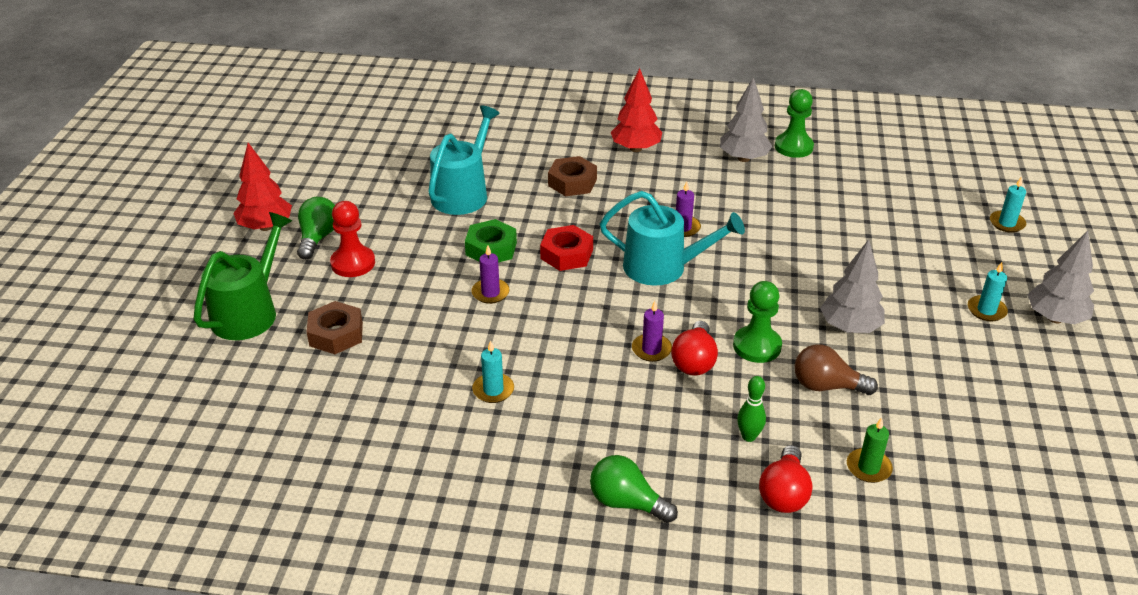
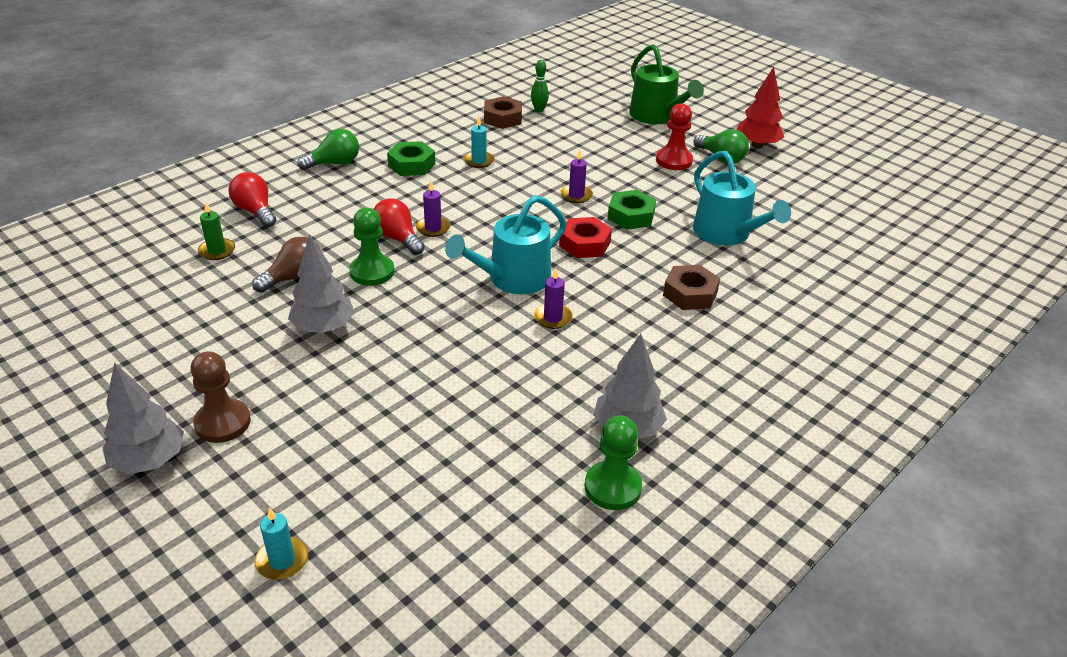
camera: 125 degrees right, 0 degrees up
brown nut [307,301,363,354] -> brown nut moved to [484,96,522,129]
red tree [611,68,663,152] -> none
green bowling pin [737,376,766,442] -> green bowling pin moved to [531,60,549,112]
turquoise candle [968,262,1008,321] -> brown pawn [191,351,251,443]
none -> green nut [387,141,435,176]

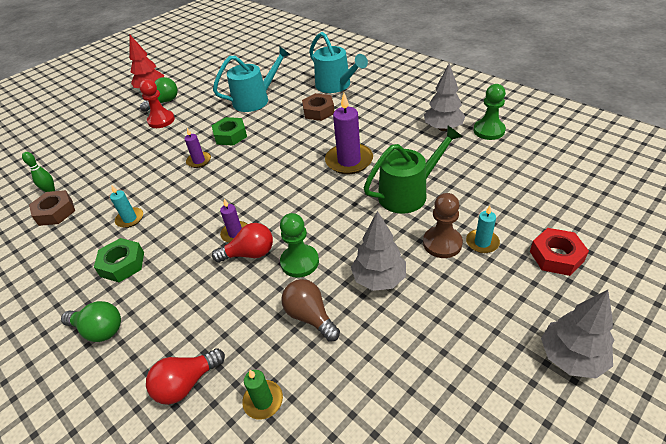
camera: 85 degrees left, 5 degrees up
brown pawn [191,351,251,443] -> brown pawn moved to [423,193,463,258]
turquoise candle [255,507,308,580] -> turquoise candle moved to [466,206,500,253]
green light bulb [297,129,359,170] -> green light bulb turned 135 degrees clockwise [61,301,121,342]
red light bulb [374,198,425,255] -> red light bulb turned 150 degrees counterclockwise [212,223,273,262]
turquoise watering can [445,195,567,295] -> turquoise watering can moved to [309,32,368,93]
purple candle [534,268,573,329] -> purple candle [325,93,373,174], size x1.84
red nut [559,217,612,258] -> red nut moved to [530,228,589,276]
green watering can [629,44,704,124] -> green watering can moved to [364,126,462,214]

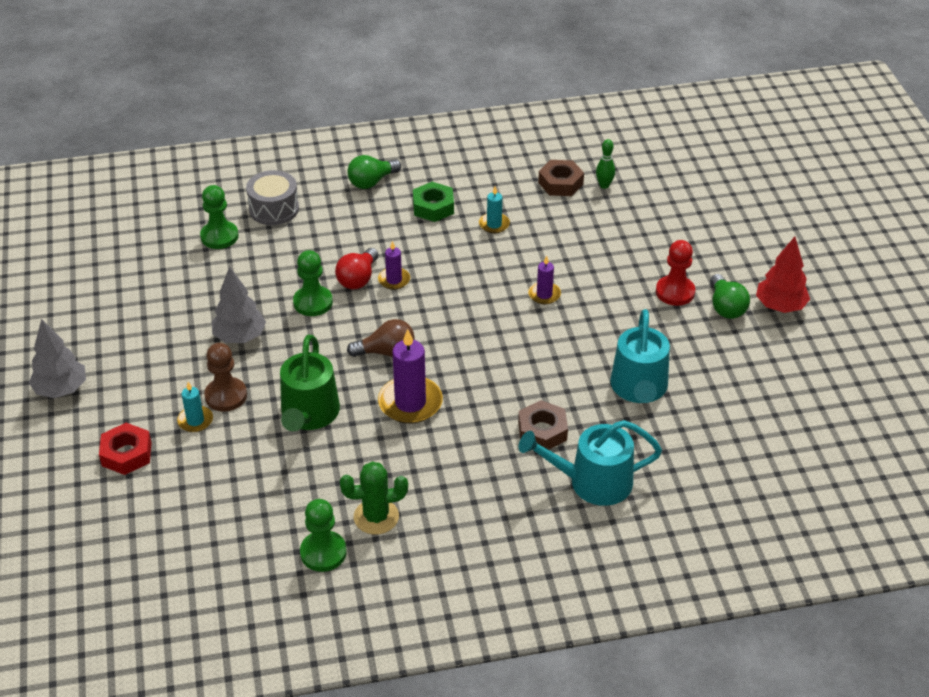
camera: 120 degrees right, 0 degrees up
red light bulb [146,348,225,405] -> grey drum [246,170,299,225]
green nut [211,117,247,146] -> none
green candle [242,370,283,420] -> green pawn [200,185,238,249]
brown light bulb [281,279,340,342] -> brown light bulb moved to [347,319,415,357]
grey tree [424,63,465,131] -> green cactus [340,462,408,534]

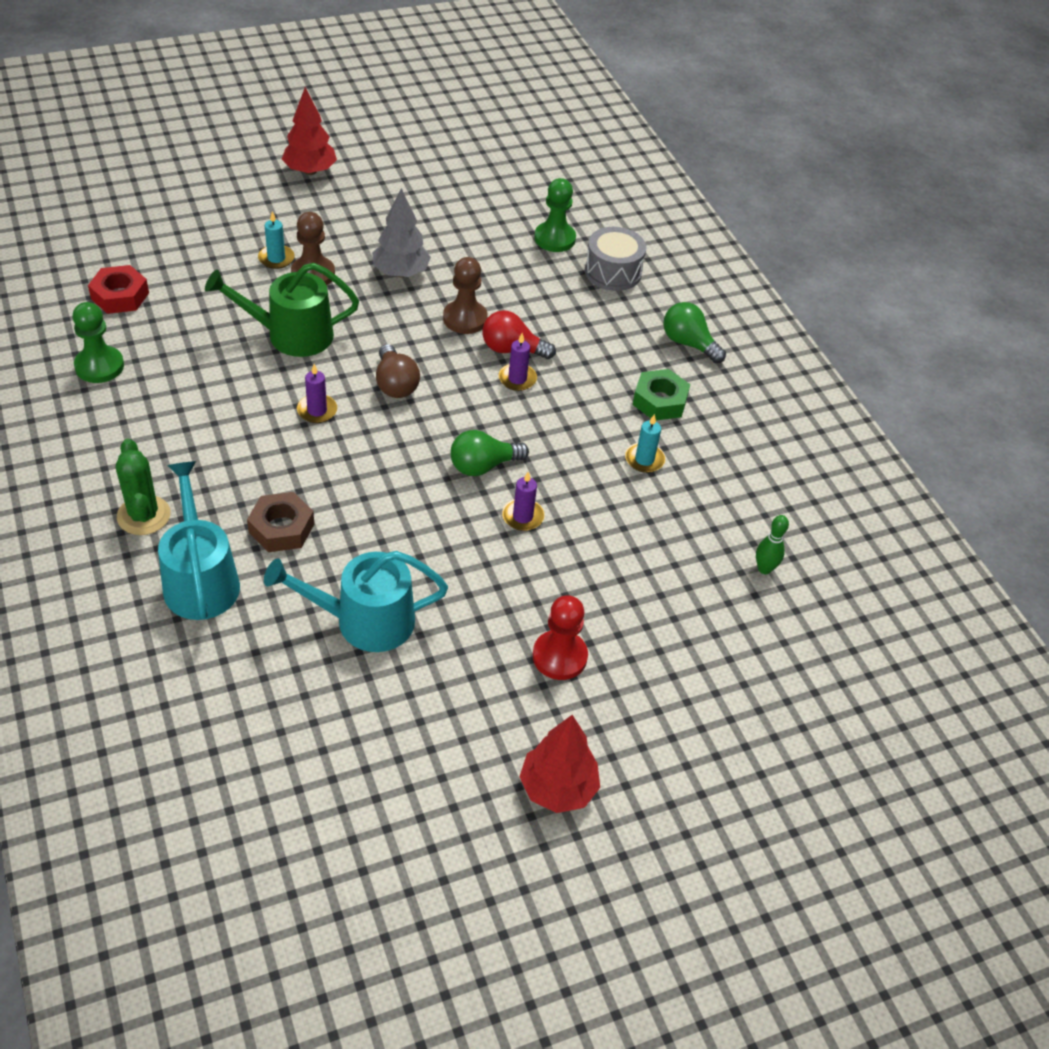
camera: 75 degrees right, 5 degrees up
grey tree [29,319,86,398] -> red tree [282,87,337,175]
red nut [99,423,152,475] -> red nut moved to [88,265,149,314]
green pawn [293,250,333,316] -> brown pawn [443,257,488,334]
green cactus [340,462,408,534] -> green cactus moved to [116,439,171,535]
purple candle [378,329,443,424] -> purple candle [297,364,337,423], size x0.54
brown nut [538,160,584,196] -> none
green light bulb [710,274,750,319] -> green light bulb moved to [451,430,529,476]

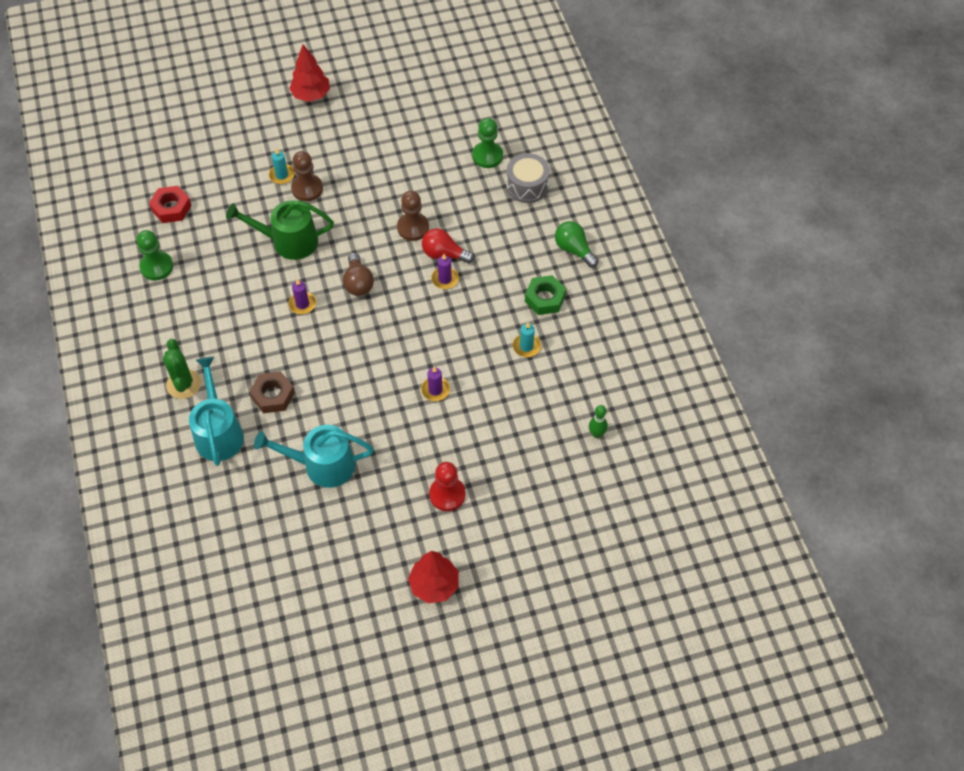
camera: 10 degrees right, 10 degrees up
grey tree [372,188,431,277] -> none
green light bulb [451,430,529,476] -> none

